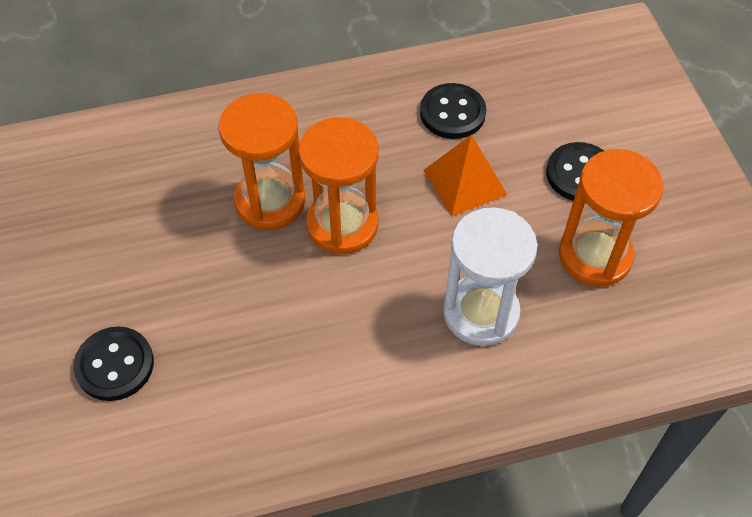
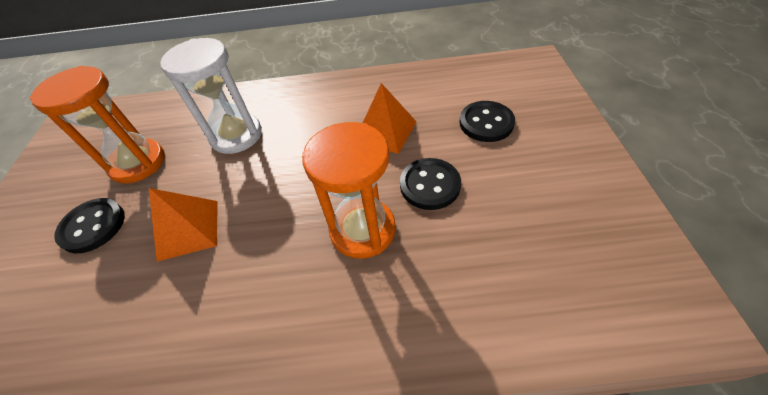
camera: 165 degrees left, 5 degrees down
orange hourglass [298,117,379,255] -> none
black button [420,83,486,139] -> black button moved to [400,158,461,210]
none -> orange pyramid [363,83,416,154]

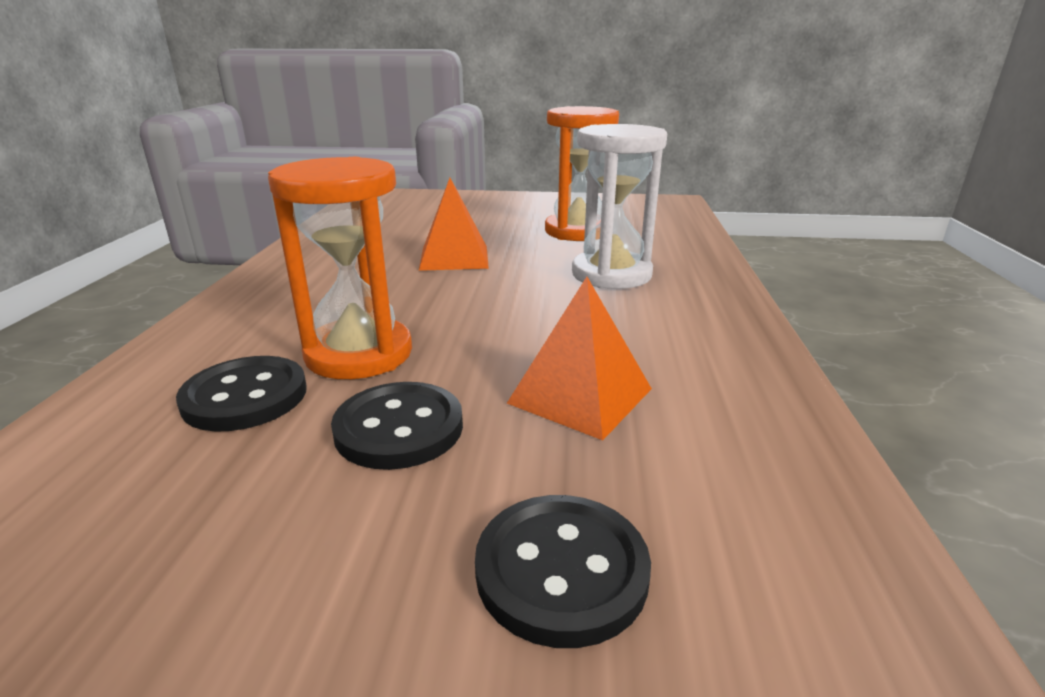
camera: 95 degrees right, 25 degrees down
black button [54,198,125,253] -> black button moved to [176,356,307,432]

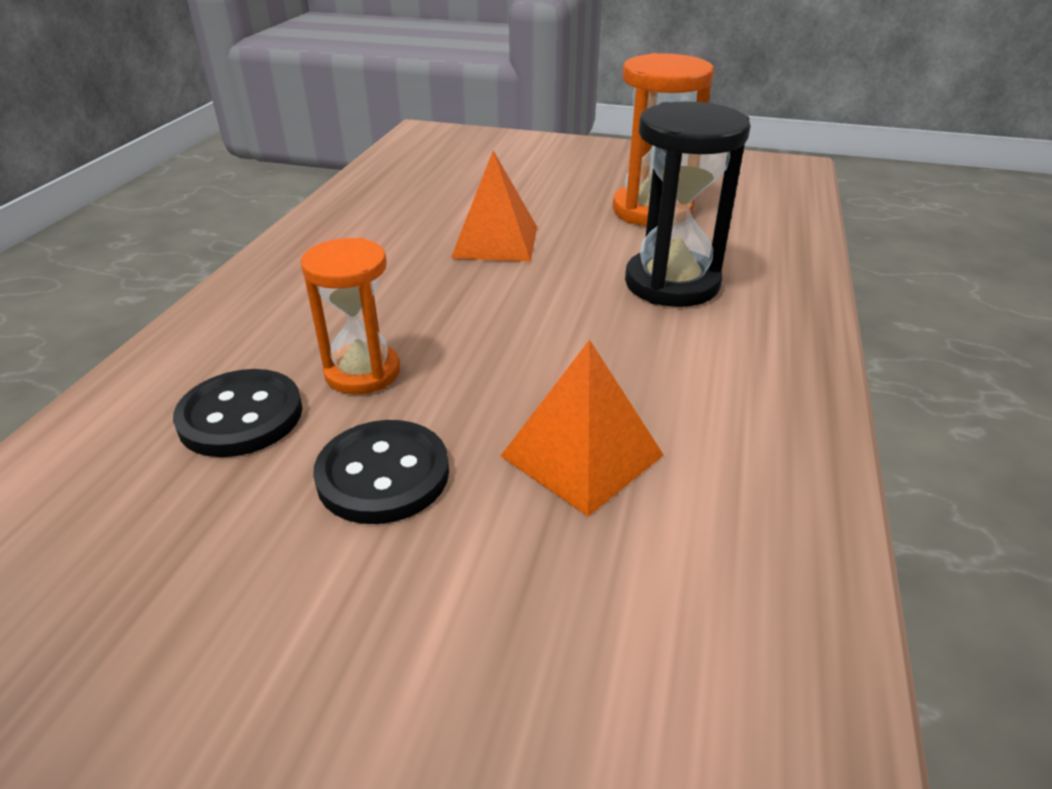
camera: 10 degrees right, 10 degrees up
orange hourglass [268,157,412,379] -> orange hourglass [300,238,400,395], size x0.66
black button [475,495,651,648] -> none
white hourglass [572,124,667,289] -> black hourglass [625,101,751,307]

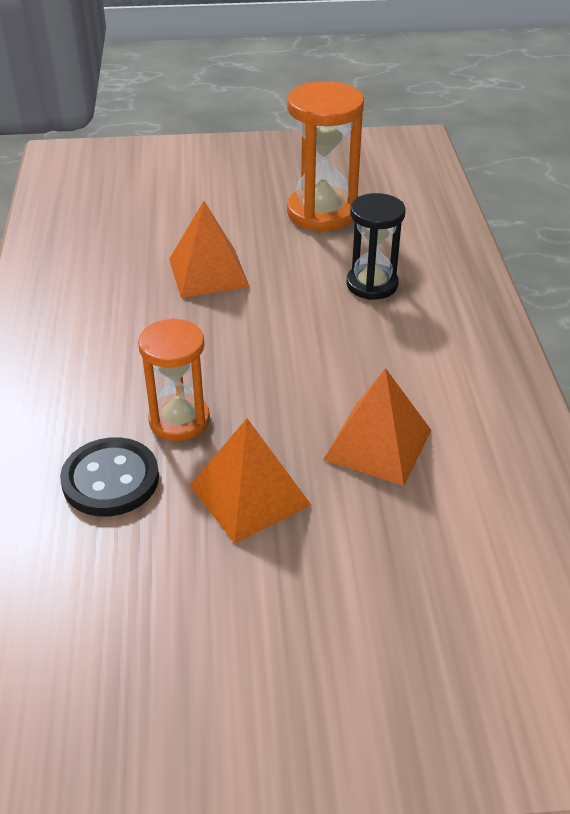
camera: 20 degrees left, 5 degrees up
black button [313,420,449,524] -> orange pyramid [190,418,311,543]
black hourglass [625,101,751,307] -> black hourglass [346,193,406,300], size x0.66

